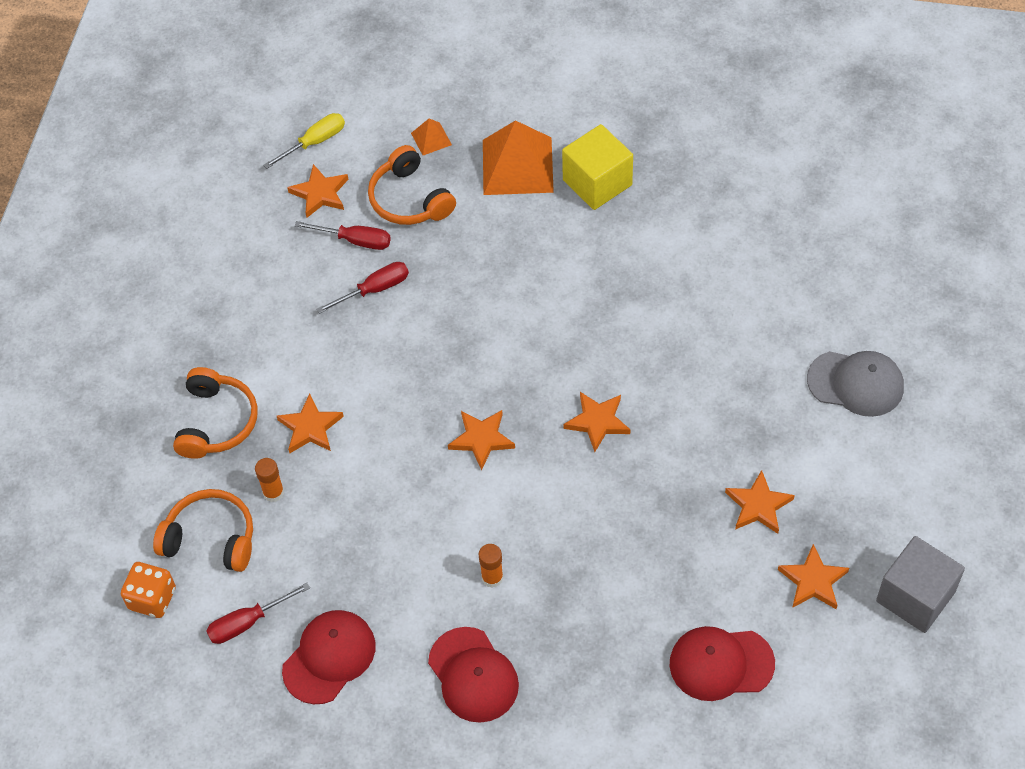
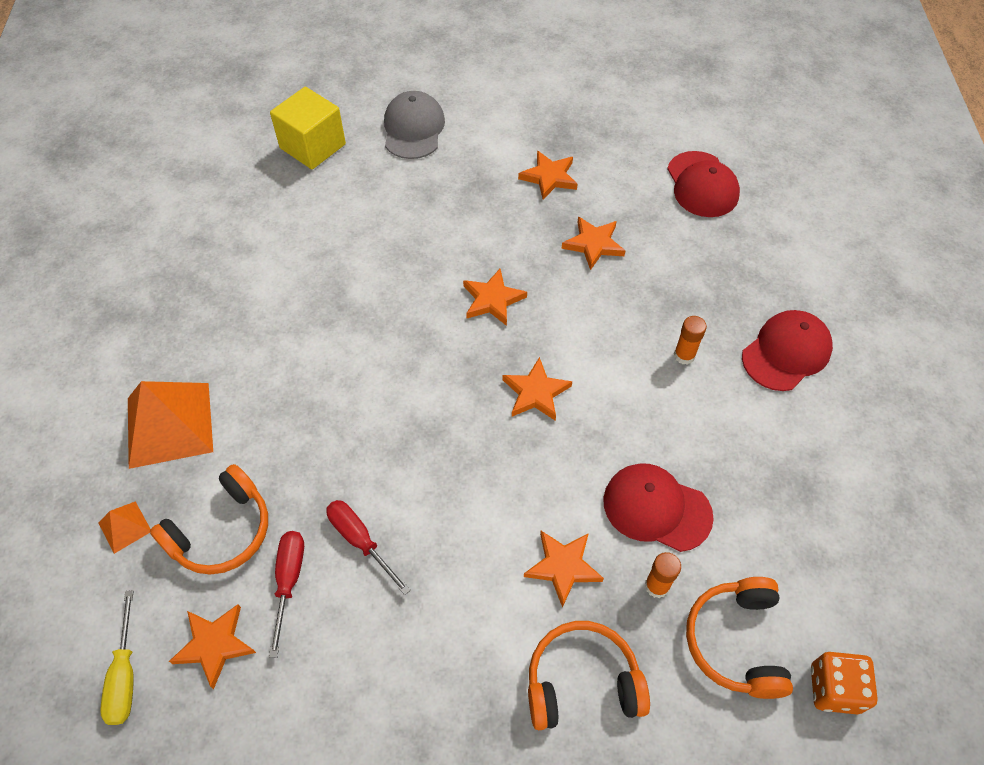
camera: 105 degrees left, 0 degrees up
red screwdriver [206,583,310,644] -> none
yellow screwdriver [263,113,345,169] -> yellow screwdriver turned 135 degrees counterclockwise [100,590,134,725]
red cap [282,610,376,704] -> red cap moved to [603,463,714,552]
yellow cube [562,124,633,210] -> yellow cube moved to [270,87,346,169]
orange star [778,544,849,609] -> orange star moved to [561,216,625,270]
grey cube [876,536,965,633] -> none

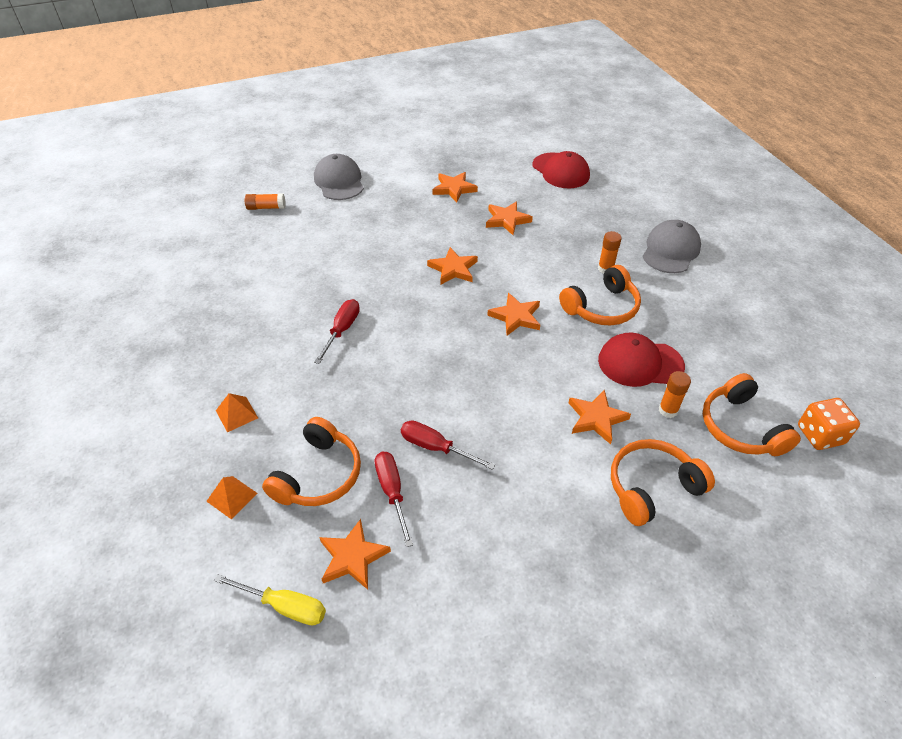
camera: 20 degrees left, 10 degrees down
yellow screwdriver [100,590,134,725] -> yellow screwdriver turned 45 degrees counterclockwise [214,574,326,626]
orange pyramid [128,381,213,469] -> orange pyramid [216,393,258,432], size x0.46
yellow cube [270,87,346,169] -> orange glue stick [245,193,286,210]
red cap [742,310,833,391] -> grey cap [643,220,701,273]
none -> red screwdriver [314,299,360,364]
none -> orange headphones [559,265,641,325]

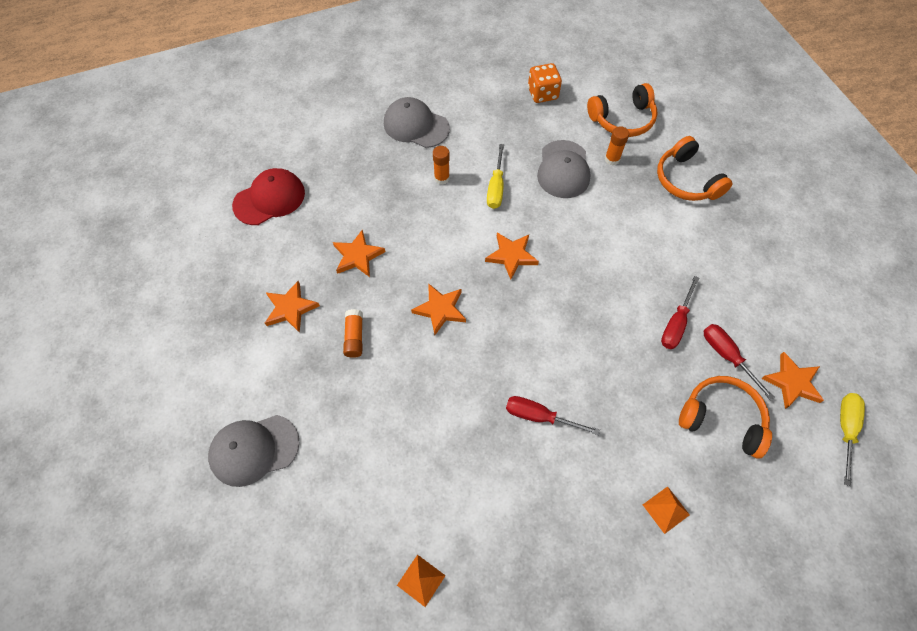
camera: 90 degrees left, 15 degrees up
orange pyramid [206,476,258,520] -> orange pyramid moved to [397,555,446,607]
orange glue stick [245,193,286,210] -> orange glue stick moved to [343,309,363,358]
red screwdriver [375,452,413,547] -> red screwdriver turned 75 degrees clockwise [704,324,774,400]
orange headphones [559,265,641,325] -> yellow screwdriver [487,144,504,209]
orange star [569,389,631,444] -> none
red cap [598,333,685,387] -> grey cap [537,140,591,198]
orange dice [798,398,860,450] -> orange dice moved to [528,63,562,103]

